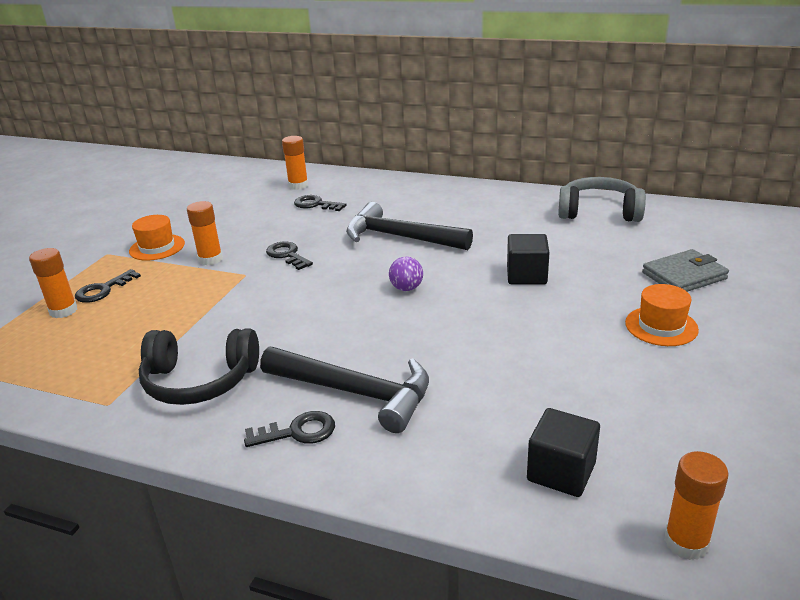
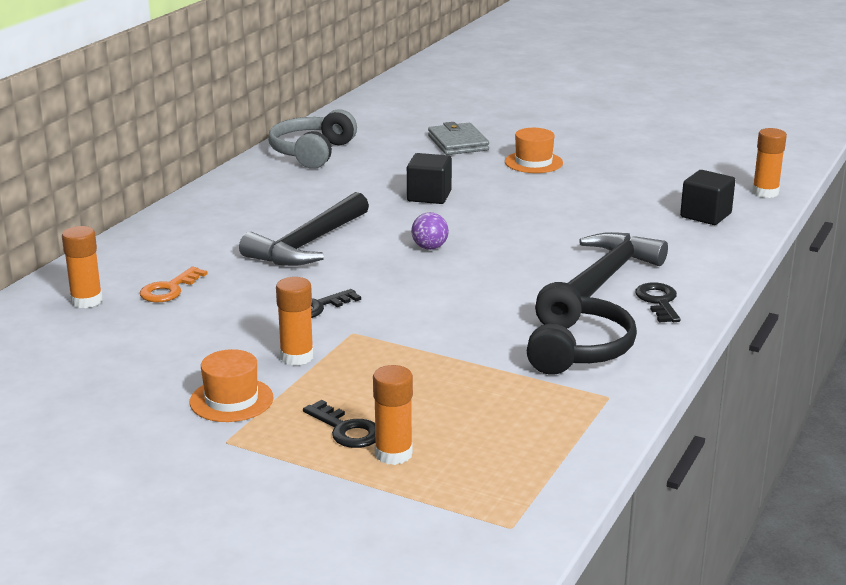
camera: 85 degrees left, 5 degrees down
black key [294,195,347,211] -> orange key [140,267,208,302]

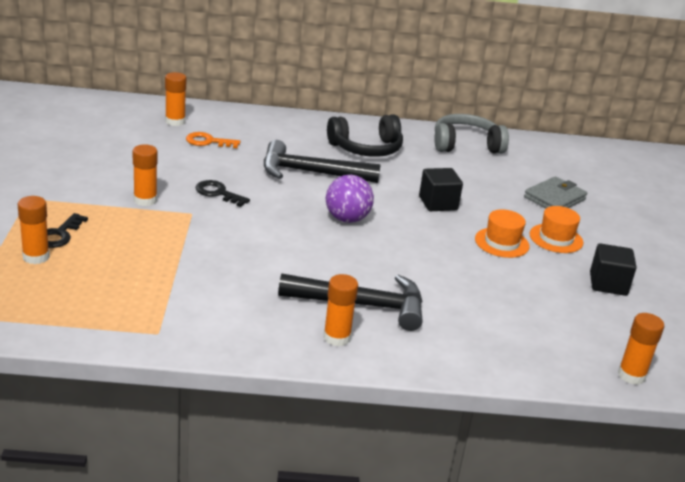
camera: 60 degrees right, 5 degrees up
orange hat [190,349,274,422] -> orange hat moved to [475,209,530,258]
purple ball [411,212,449,250] -> purple ball [326,175,374,223], size x1.59
black headphones [527,282,637,375] -> black headphones moved to [327,114,403,157]
black key [635,282,681,323] -> orange glue stick [323,274,358,346]
black cube [680,170,735,225] -> black cube moved to [590,243,637,296]

